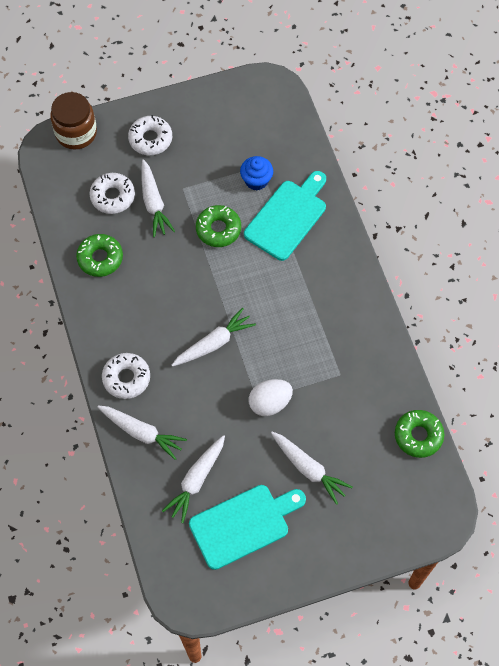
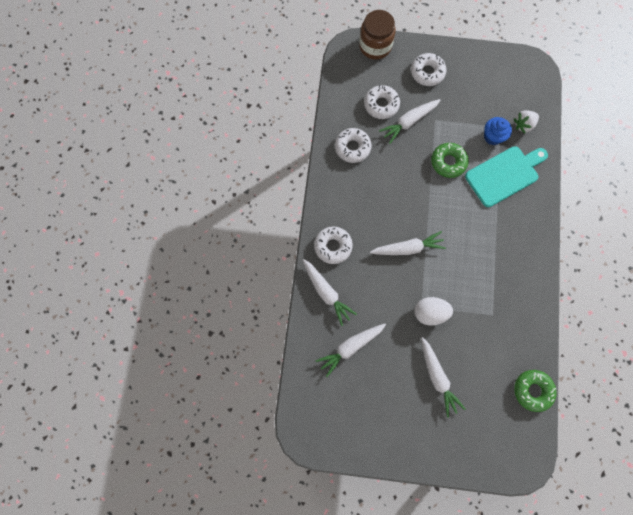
camera: 25 degrees right, 10 degrees up
green donut [76,234,123,277] -> white donut [335,128,371,163]
white carrot [141,159,175,237] -> white carrot turned 45 degrees clockwise [379,99,441,144]
turquoise cutting board [189,485,306,570] -> none
none -> white strawberry [514,110,539,133]

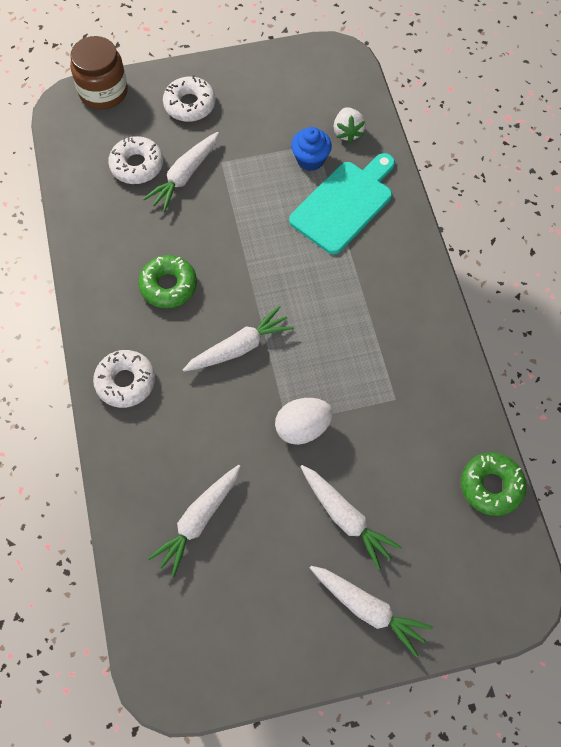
camera: 20 degrees left, 10 degrees down
white carrot [303,259,357,326] -> white carrot moved to [310,566,433,657]
white donut [335,128,371,163] -> none
green donut [431,143,469,178] -> green donut moved to [138,255,197,308]
white strawberry [514,110,539,133] -> white strawberry turned 45 degrees counterclockwise [333,107,366,143]

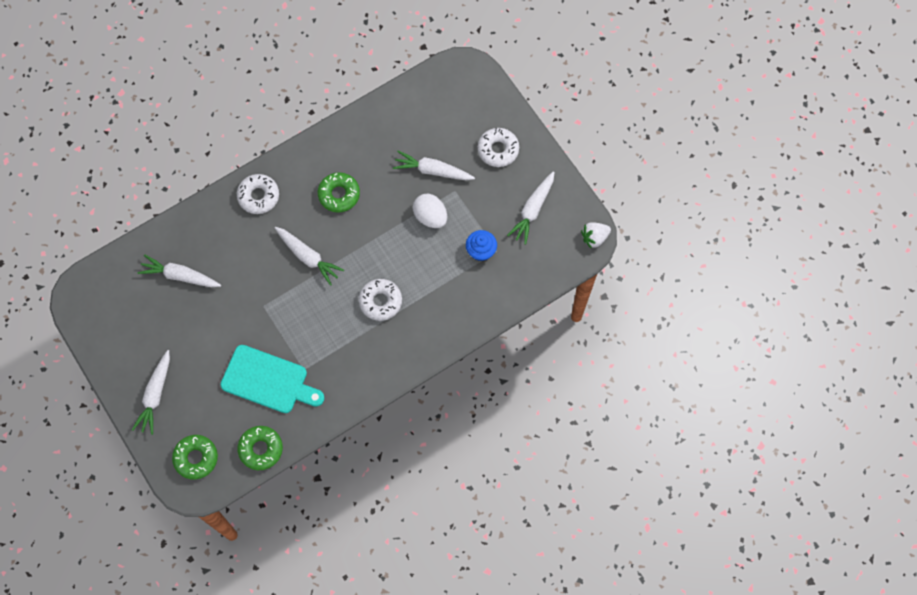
camera: 70 degrees right, 5 degrees up
brown jar [70,36,128,109] -> none
white donut [108,136,163,184] -> white donut moved to [359,279,402,321]
white egg [275,398,333,445] -> white egg moved to [413,194,447,228]
turquoise cutting board [289,153,395,255] -> turquoise cutting board moved to [220,345,324,413]
white carrot [300,465,402,570] -> white carrot moved to [507,171,554,244]
white strawberry [333,107,366,143] -> white strawberry moved to [581,222,611,249]
none -> green donut [172,435,218,480]

